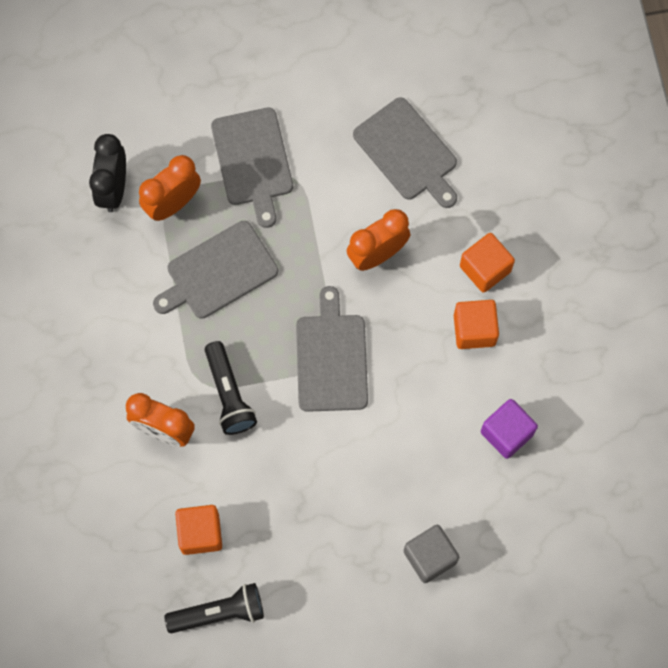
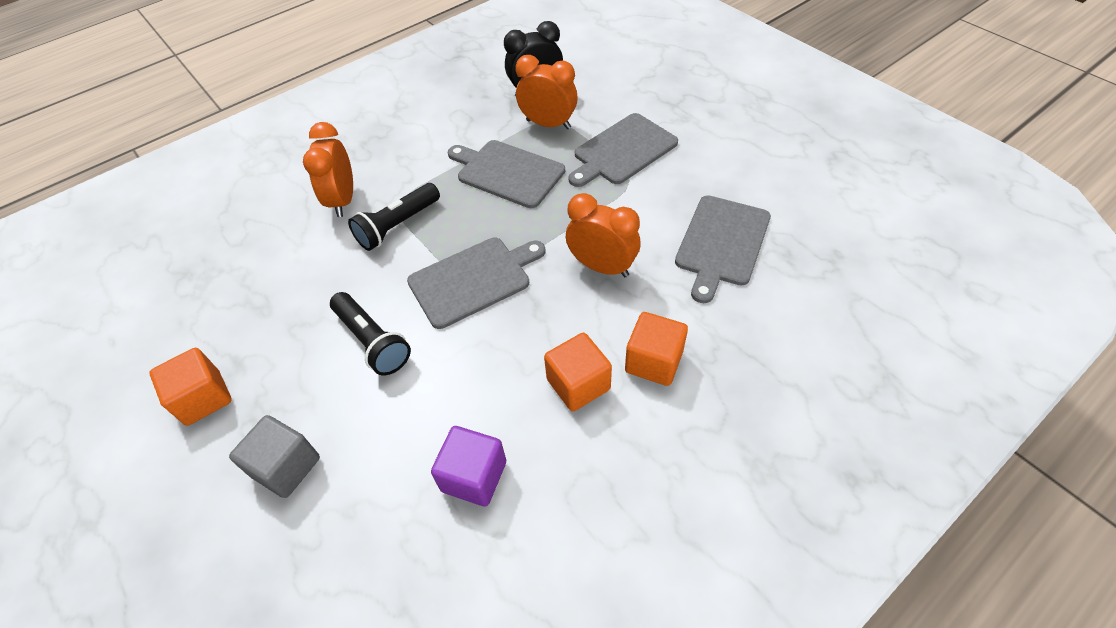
camera: 65 degrees right, 20 degrees down
black flashlight [164,583,264,633] -> black flashlight moved to [330,292,411,375]
orange cube [175,505,222,555] -> orange cube moved to [149,348,232,426]

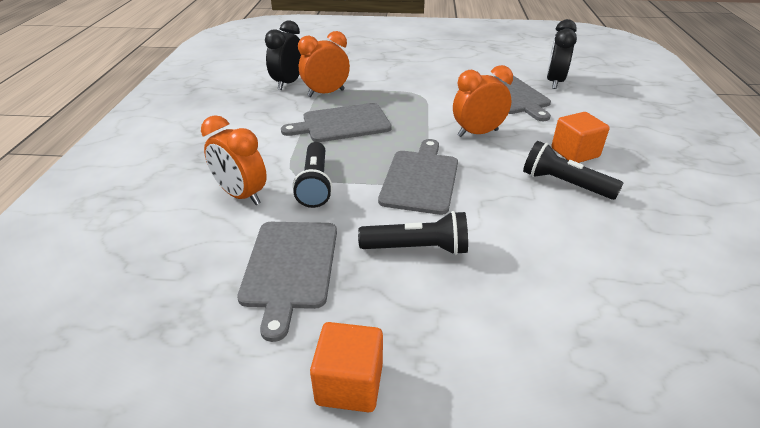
camera: 50 degrees left, 15 degrees down
grey cube [229,415,320,498] -> none
purple cube [431,426,506,507] -> none
orange cube [544,333,612,411] -> black flashlight [523,141,624,200]
grey cutting board [568,113,678,187] -> grey cutting board moved to [237,222,337,342]
none -> black clock [547,19,577,89]

